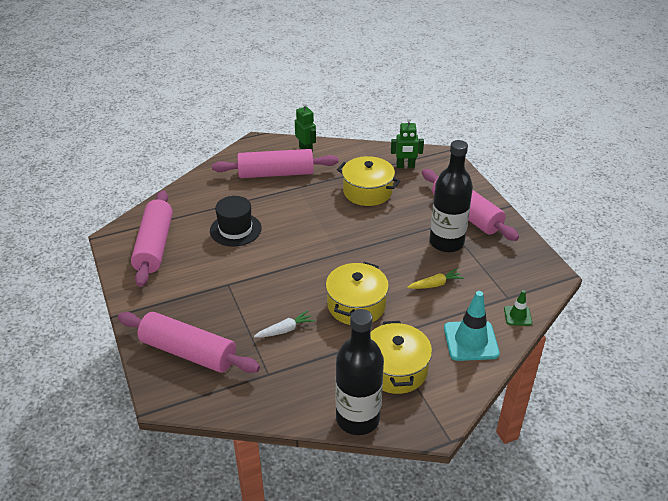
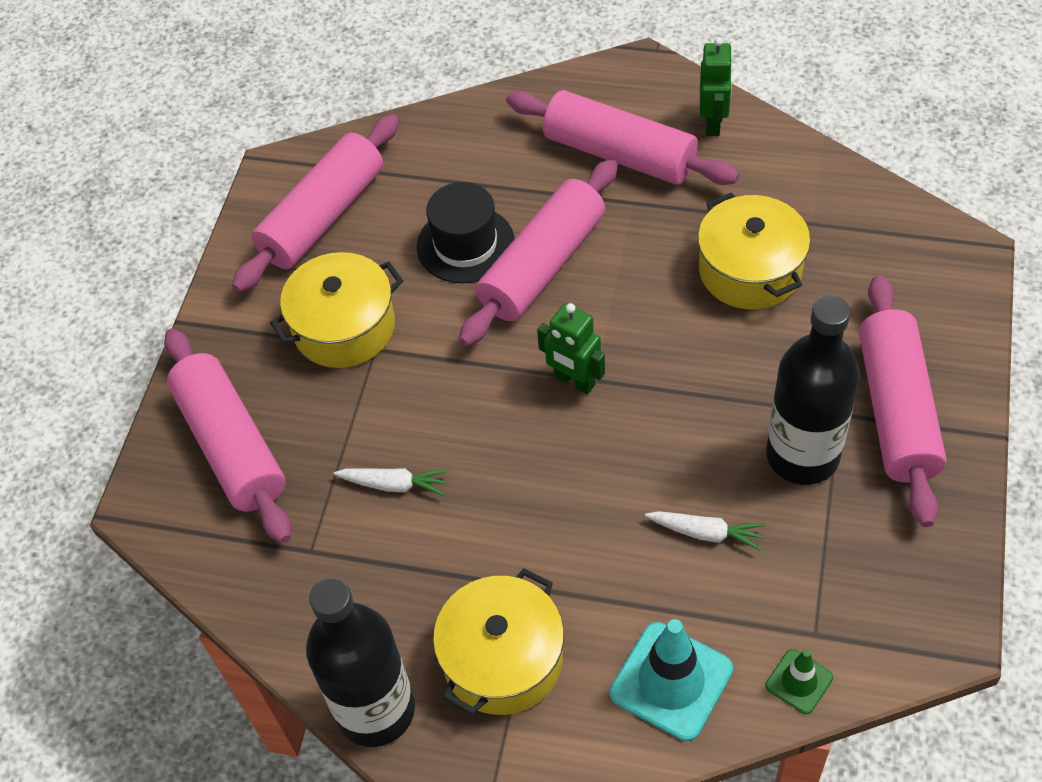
camera: 40 degrees right, 15 degrees up
yellow pot [326,262,389,325] -> yellow pot moved to [270,252,403,368]
green robot [391,118,424,168] -> green robot moved to [537,303,605,394]
yellow carrot [407,269,464,289] -> white carrot [645,511,766,551]
none -> pink rolling pin [459,159,618,346]

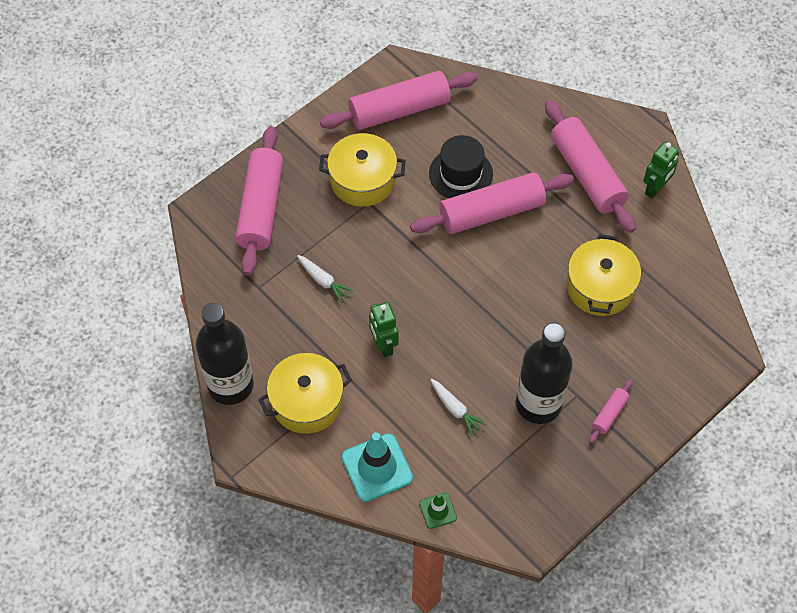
camera: 30 degrees right, 5 degrees up
green robot [537,303,605,394] -> green robot moved to [369,302,398,357]
pink rolling pin [859,275,947,527] -> pink rolling pin [589,379,633,443], size x0.44

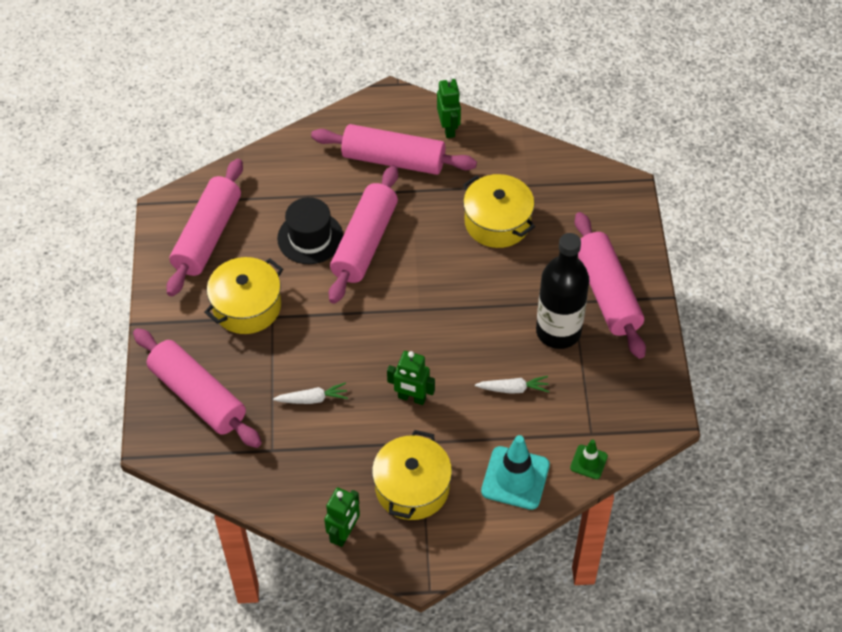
camera: 50 degrees left, 5 degrees down
black bottle [196,303,254,405] -> green robot [324,487,360,547]
pink rolling pin [589,379,633,443] -> pink rolling pin [575,212,646,359], size x2.29

